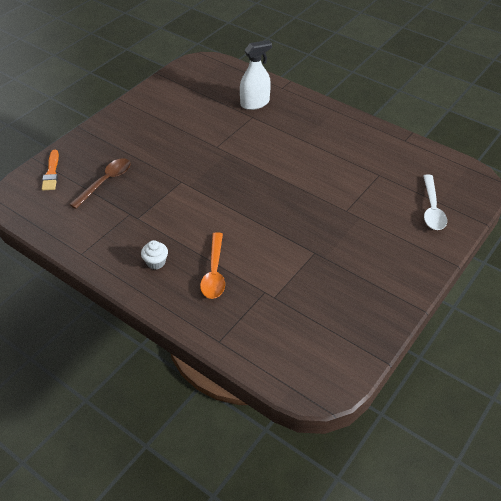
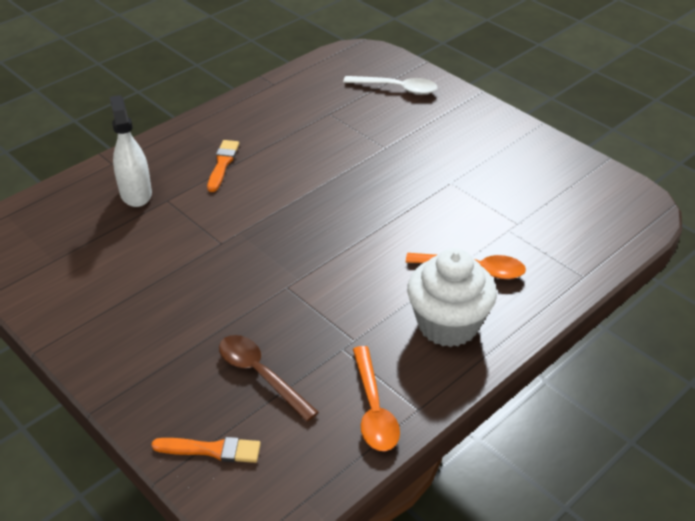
camera: 80 degrees left, 5 degrees down
white cupcake [141,240,168,270] -> white cupcake [407,248,497,347], size x2.26
none -> orange brush [207,140,239,192]
none -> orange spoon [353,346,400,451]

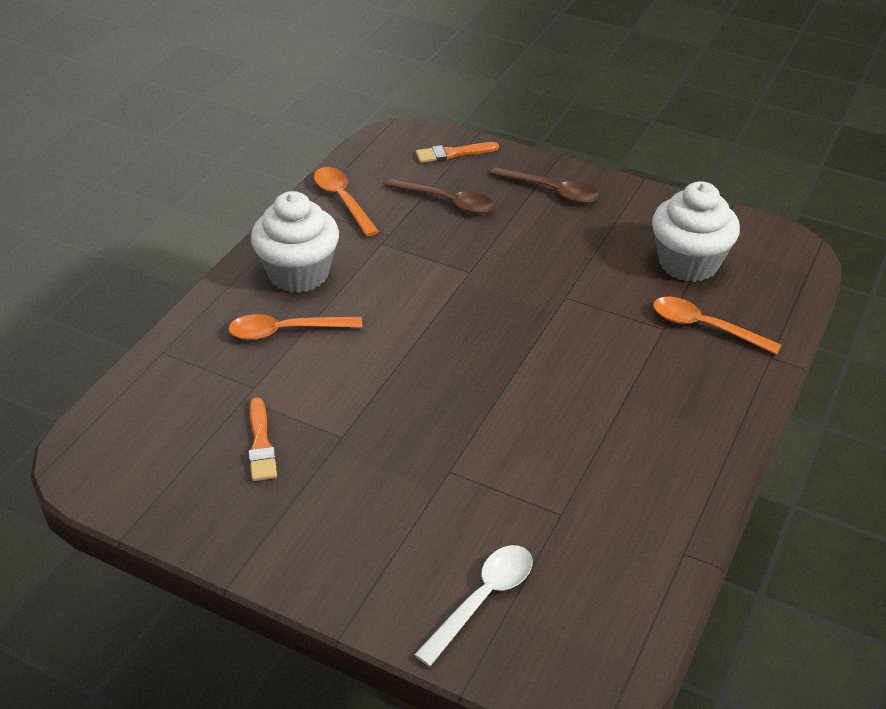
camera: 160 degrees right, 0 degrees up
white spray bottle [110,95,152,207] -> orange spoon [653,297,781,355]
orange brush [207,140,239,192] -> orange brush moved to [248,398,277,481]
white spoon [343,76,437,95] -> white spoon turned 135 degrees clockwise [414,545,532,667]
none -> brown spoon [490,167,599,203]
none -> white cupcake [652,181,740,282]

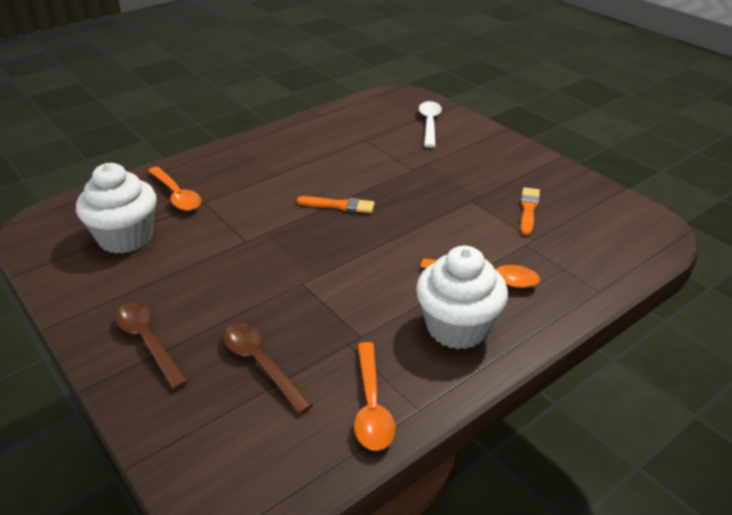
camera: 155 degrees left, 5 degrees down
white spoon [414,545,532,667] -> white spoon turned 120 degrees clockwise [419,101,442,148]
orange brush [416,142,499,163] -> orange brush moved to [297,196,375,213]

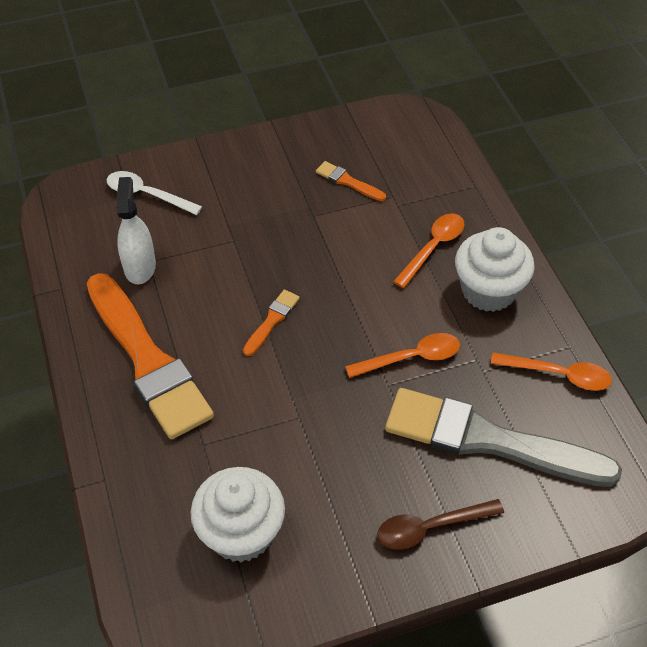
camera: 70 degrees left, 15 degrees up
orange spoon [148,166,201,211] -> orange spoon moved to [345,333,460,378]
brown spoon [223,323,313,414] -> grey brush [385,388,622,487]
none -> orange brush [87,273,214,439]
none -> white spray bottle [116,177,156,284]

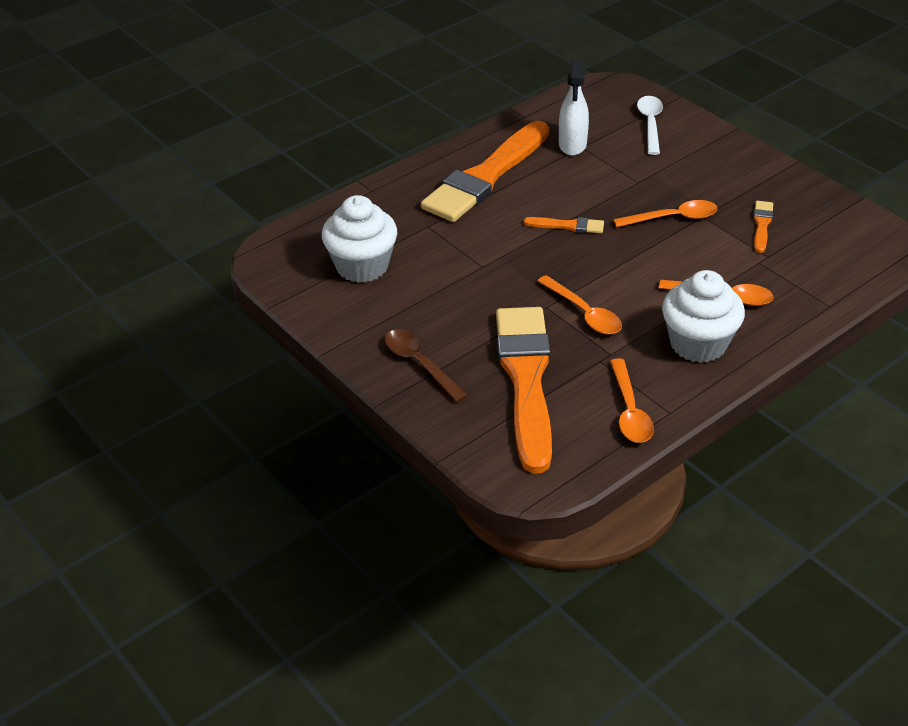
camera: 70 degrees right, 10 degrees down
white spray bottle [116,177,156,284] -> white spray bottle turned 120 degrees clockwise [559,60,589,156]
grey brush [385,388,622,487] -> orange brush [496,307,552,474]
none -> orange spoon [613,200,718,228]

